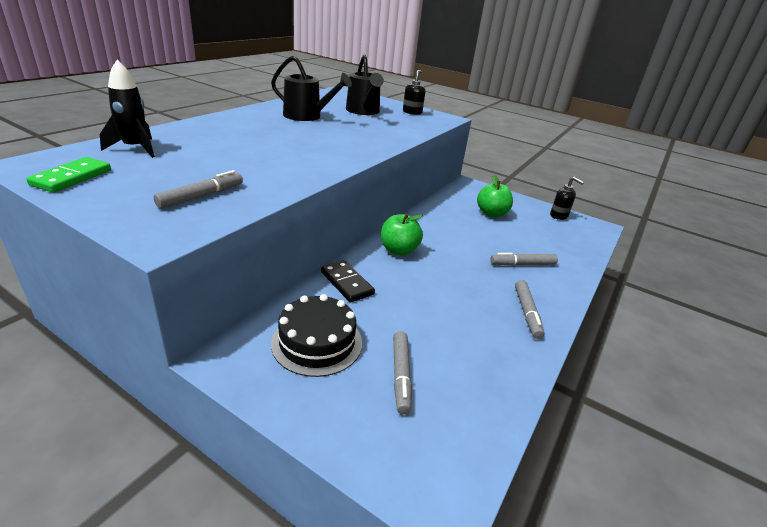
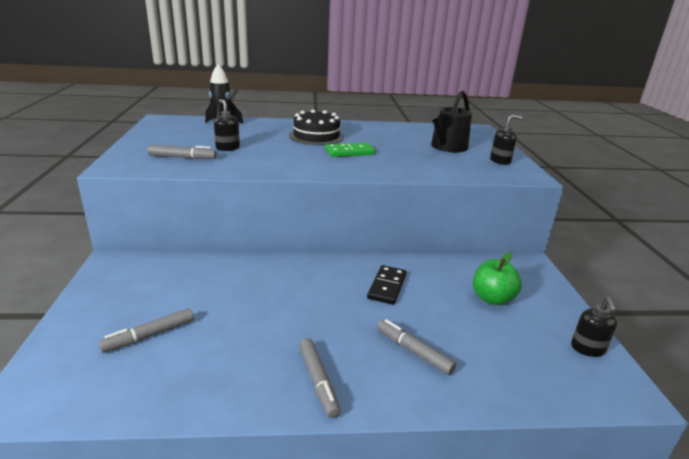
camera: 55 degrees right, 5 degrees down
green domino [26,157,111,193] -> green domino moved to [325,143,375,157]
black watering can [271,56,352,121] -> none
black cake [271,294,362,377] -> black cake moved to [289,109,344,145]
black domino [321,260,375,302] -> black domino moved to [367,265,407,305]
green apple [381,213,423,255] -> none
grey marker [515,280,544,339] -> grey marker turned 75 degrees counterclockwise [299,338,341,418]
none -> black soap dispenser [214,99,240,151]

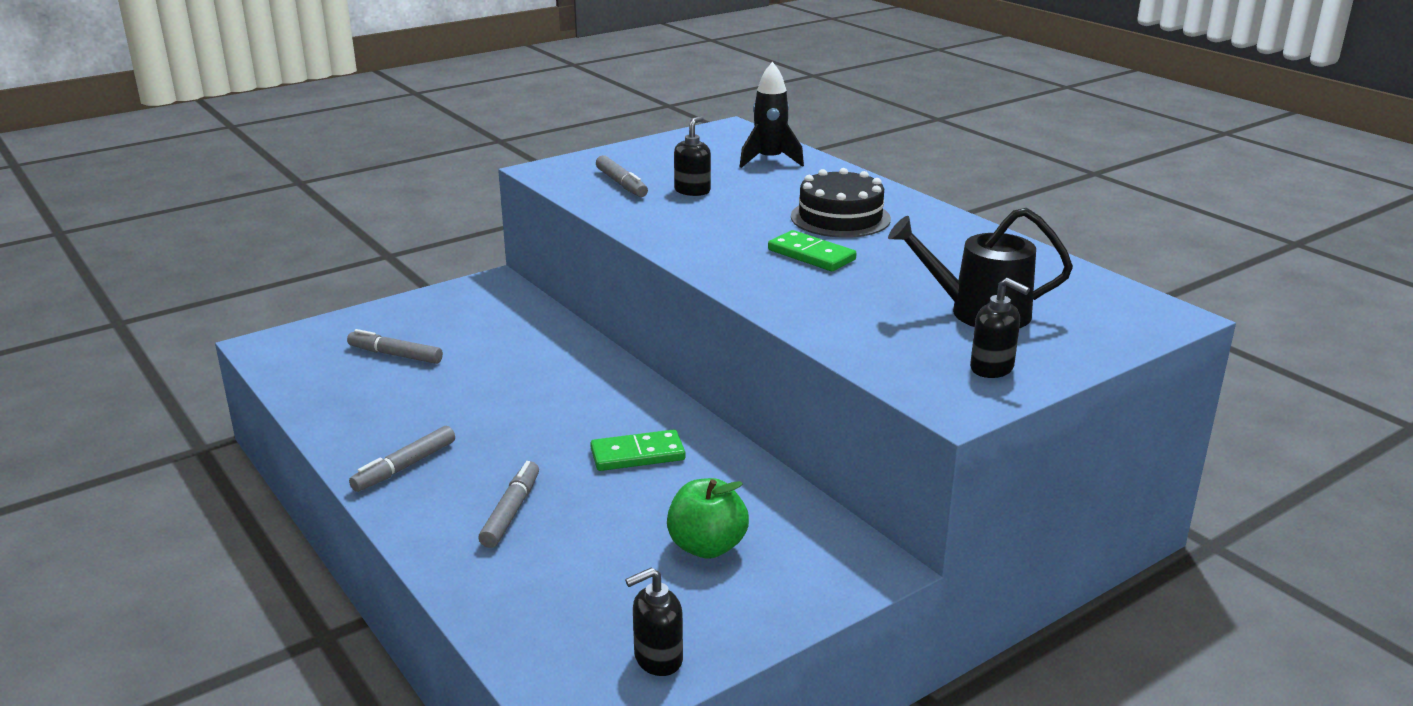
camera: 60 degrees right, 0 degrees up
black domino [367,265,407,305] -> green domino [590,430,685,471]

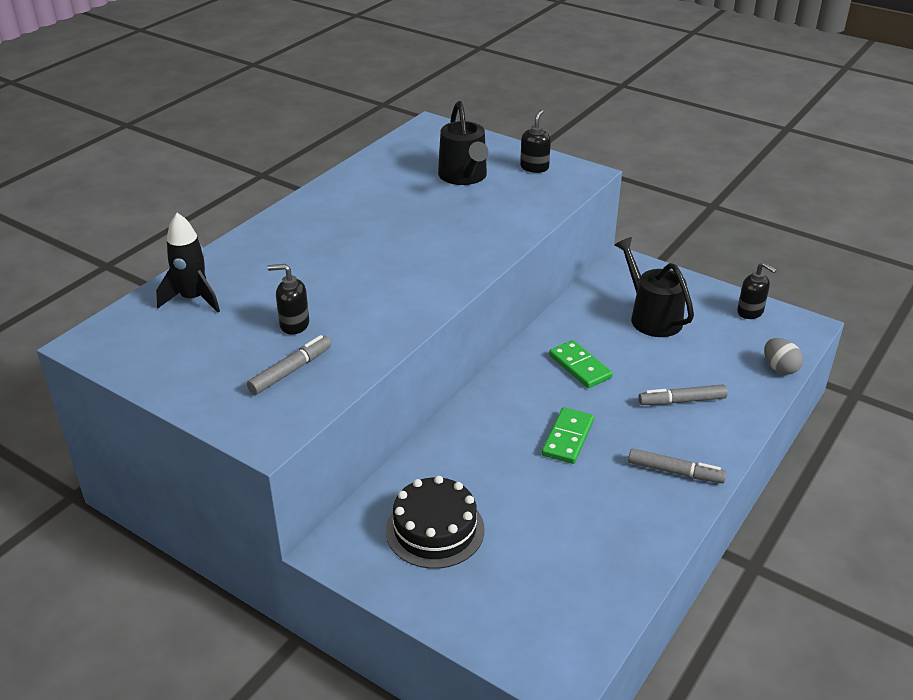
camera: 110 degrees left, 10 degrees up
grey marker [347,329,443,364] -> none
green apple [667,478,749,559] -> black watering can [614,237,694,337]
green domino [768,230,856,271] -> green domino moved to [542,407,594,464]
black cake [791,168,891,238] -> black cake moved to [386,476,485,569]
none -> grey egg [764,338,803,375]

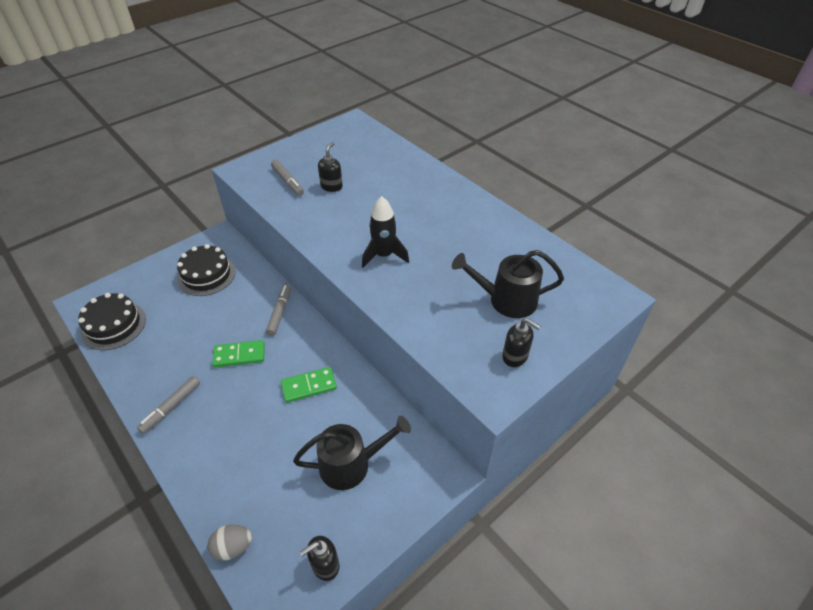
camera: 105 degrees right, 10 degrees up
black rocket [156,213,220,313] -> black rocket moved to [362,196,409,268]
green domino [542,407,594,464] -> green domino turned 45 degrees counterclockwise [212,340,265,368]
grey marker [638,384,728,405] -> grey marker moved to [266,284,291,336]
none -> black cake [78,293,146,350]

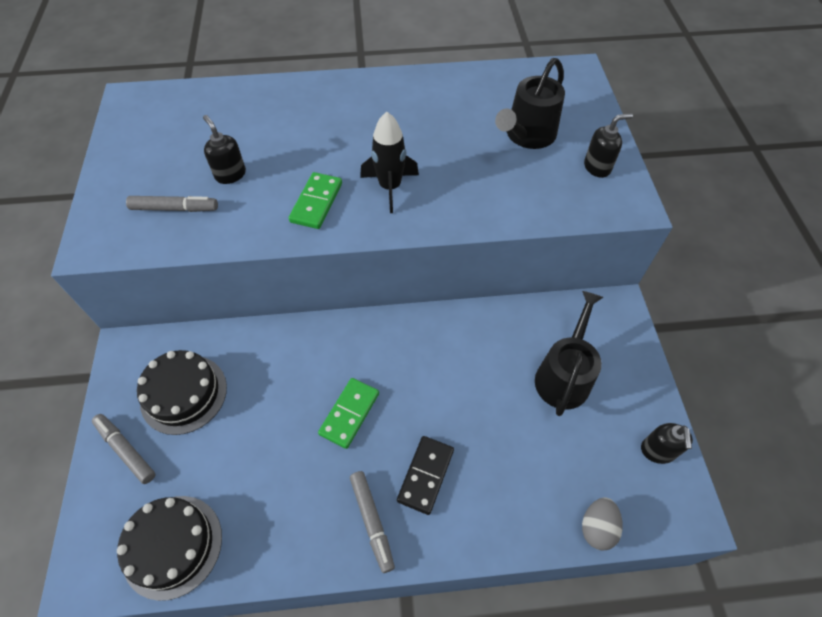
camera: 55 degrees left, 10 degrees up
grey marker [266,284,291,336] -> grey marker moved to [92,414,156,484]
green domino [281,367,337,403] -> green domino moved to [289,172,342,229]
none -> black domino [397,436,454,515]

